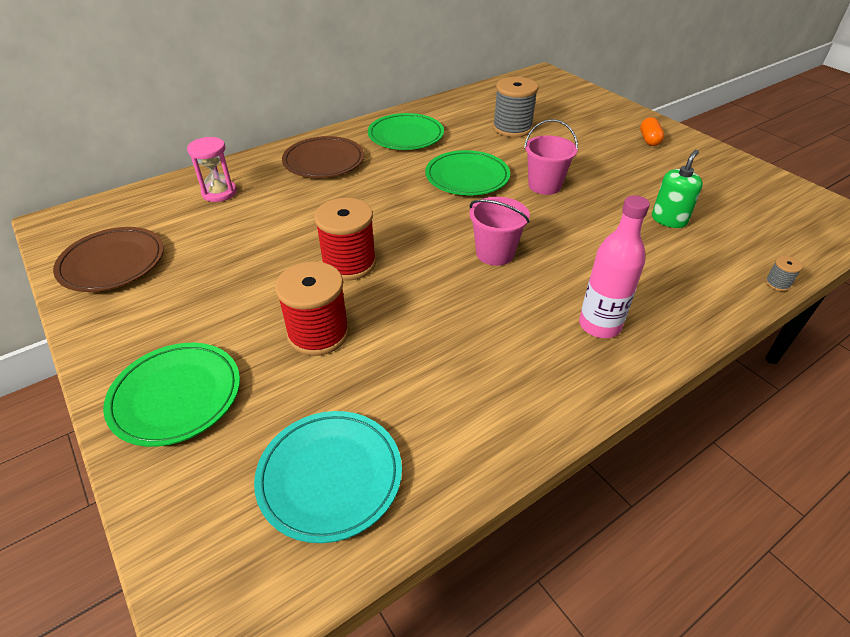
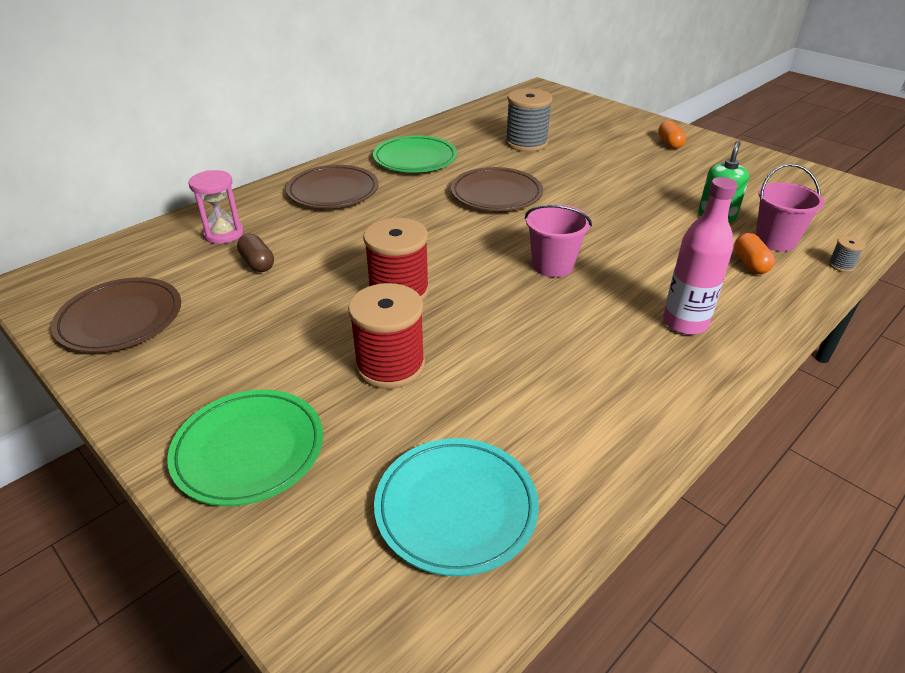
camera: 10 degrees left, 5 degrees down
green plate [425,150,510,195] -> brown plate [451,167,543,211]
pink bucket [524,119,578,195] -> pink bucket moved to [755,164,824,252]
none -> brown capsule [237,234,274,272]
none -> orange capsule [734,233,775,274]

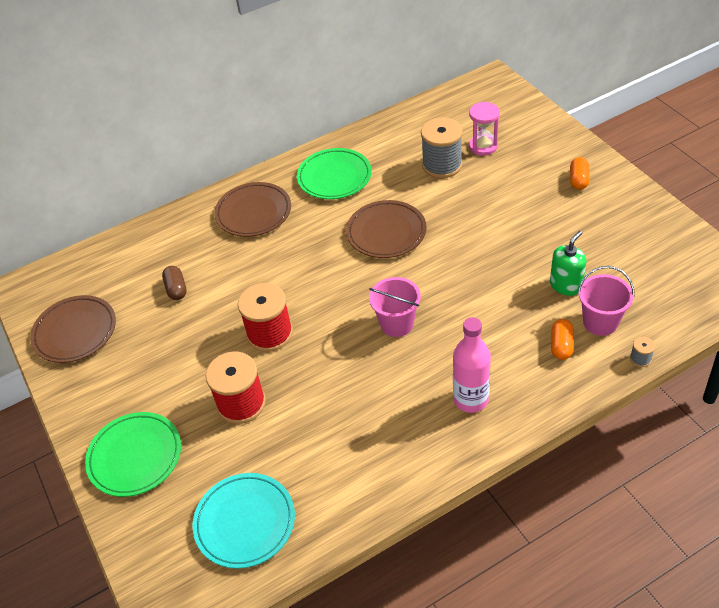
camera: 20 degrees right, 10 degrees up
pink hourglass [189,170,244,244] -> pink hourglass moved to [469,102,500,156]

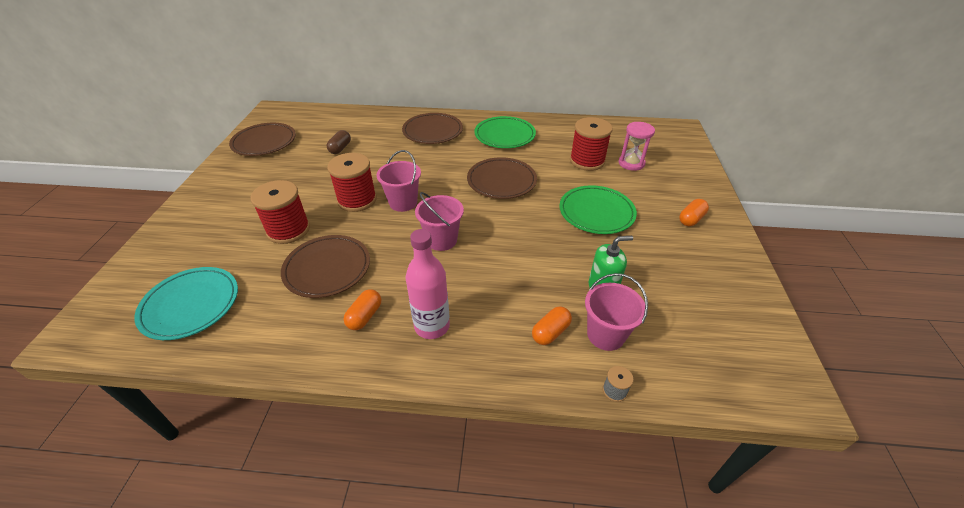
camera: 30 degrees right, 5 degrees down
green plate [85,412,181,497] -> green plate moved to [559,185,637,234]
grey spool [421,117,463,178] -> red spool [570,117,613,171]
none -> brown plate [281,235,370,298]
none -> orange capsule [344,289,381,330]
none -> pink bucket [377,150,421,212]

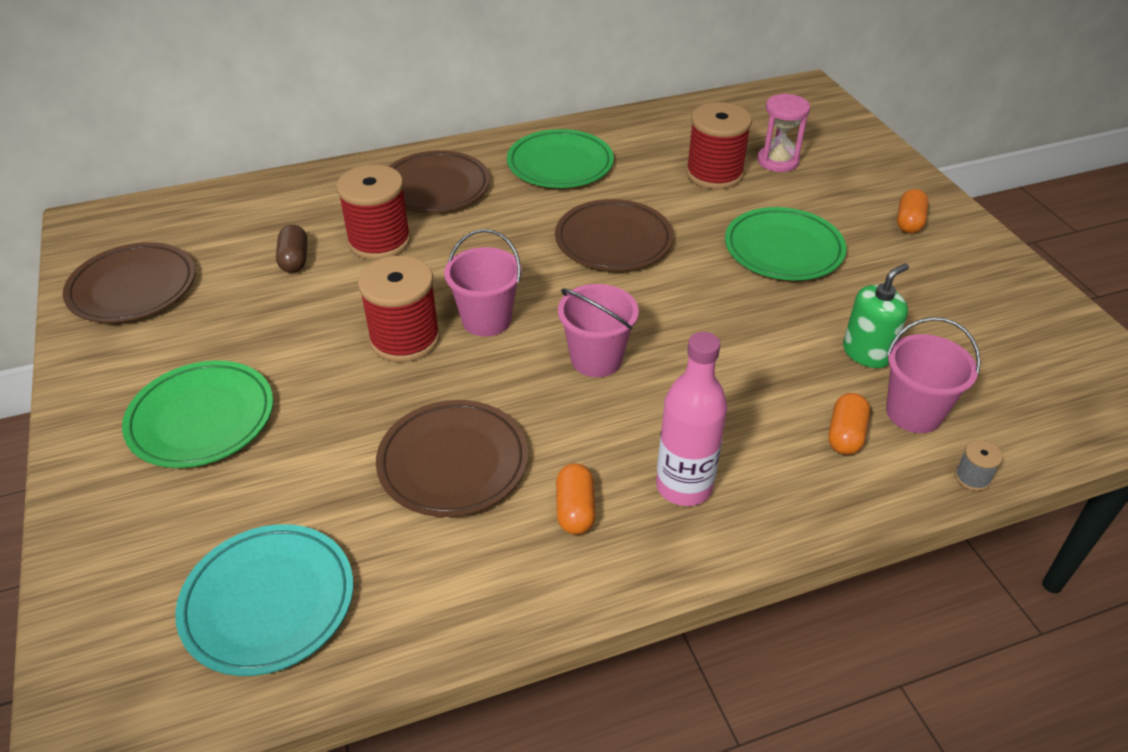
camera: 25 degrees left, 0 degrees up
red spool [251,180,310,244] -> red spool moved to [336,165,411,260]
none -> green plate [122,360,273,468]

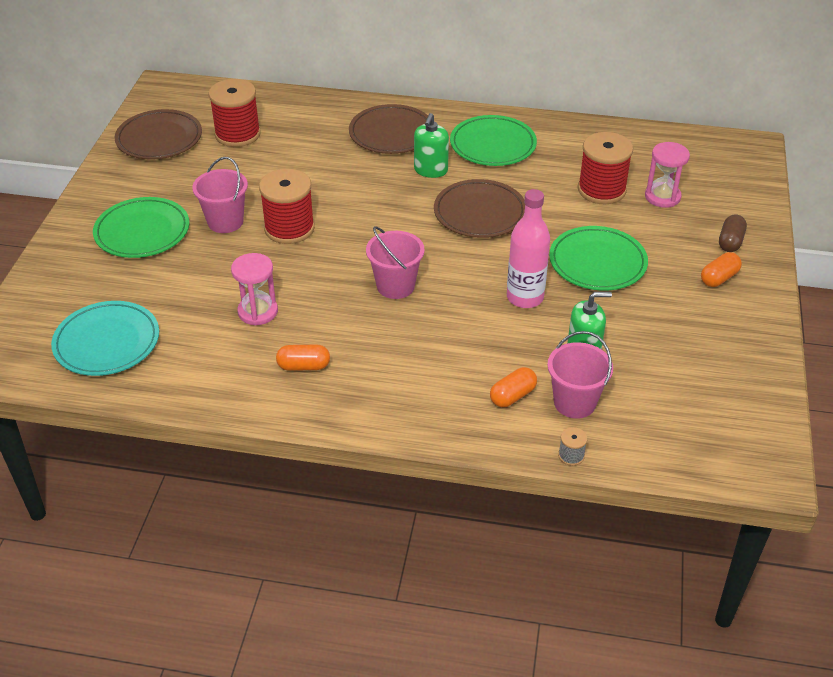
camera: 30 degrees right, 0 degrees up
brown capsule [276,225,308,273] -> brown capsule moved to [719,214,747,252]
red spool [336,165,411,260] -> red spool moved to [209,79,261,147]
brown plate [376,400,528,517] -> pink hourglass [231,253,278,325]
pink bucket [444,229,522,337] -> pink bucket moved to [192,157,248,233]
orange capsule [556,463,596,535] -> orange capsule turned 60 degrees clockwise [276,345,330,371]
pink bottle [656,332,727,506] -> pink bottle moved to [507,189,550,308]
none -> green soap dispenser [414,113,449,178]

